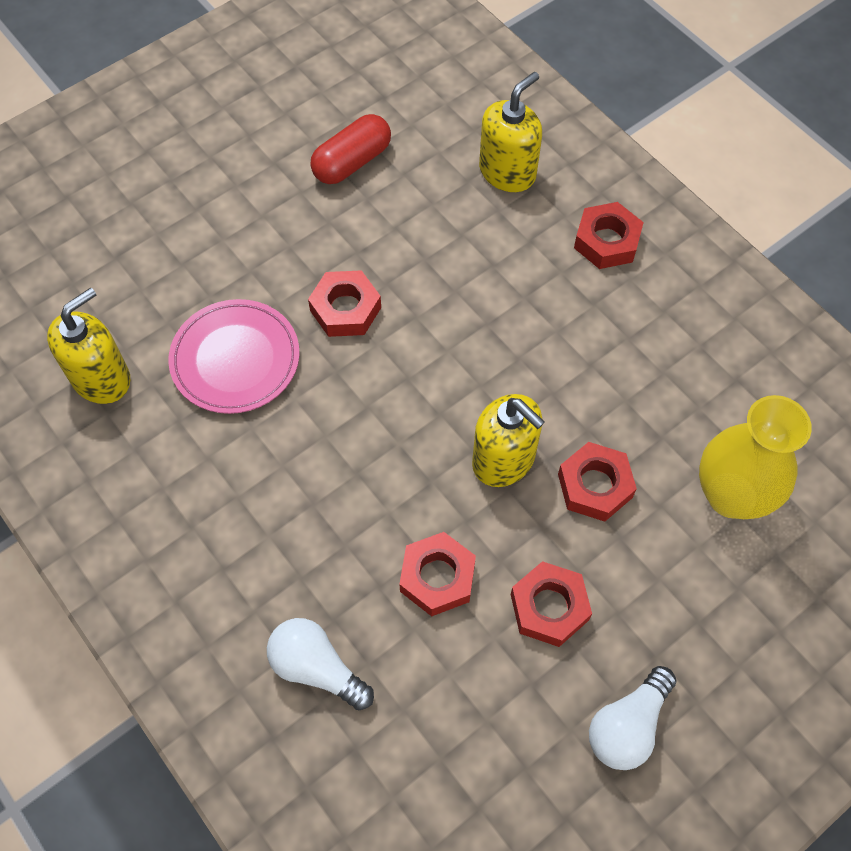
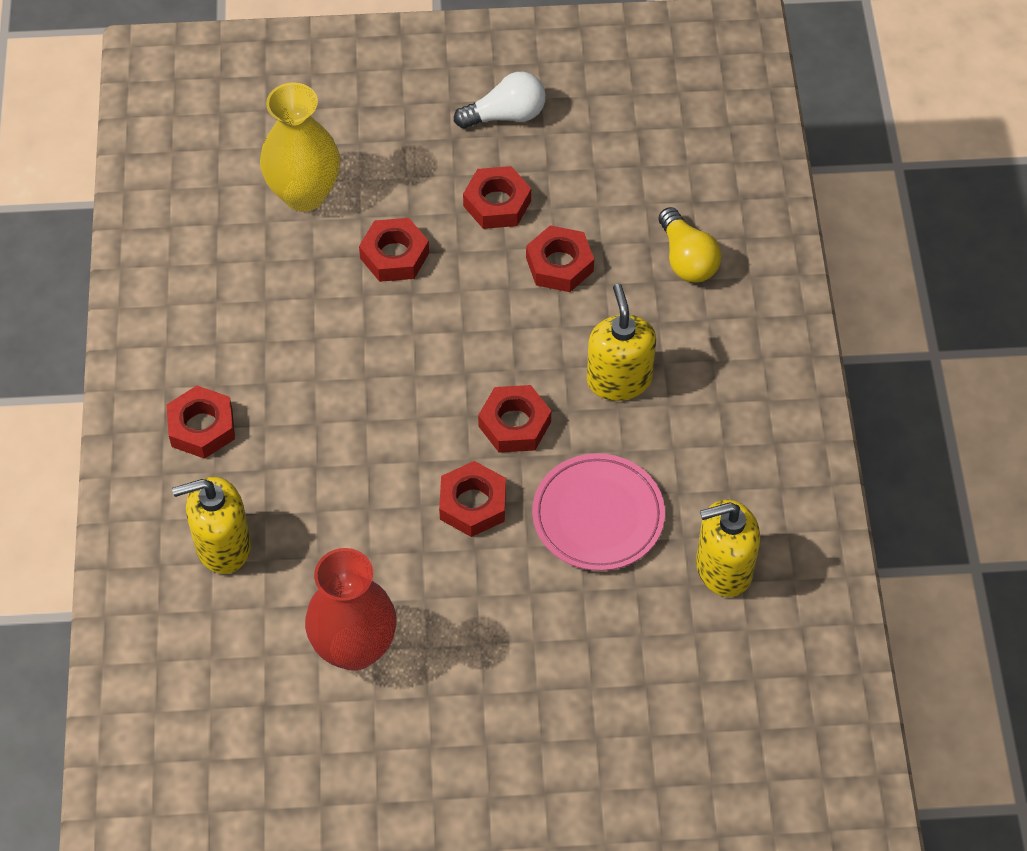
camera: 145 degrees left, 5 degrees down
white light bulb [267,618,374,710] -> yellow light bulb [659,207,721,283]
red capsule [310,114,391,184] -> red vase [305,548,397,671]
yellow soap dispenser [472,394,545,487] -> yellow soap dispenser moved to [587,284,656,401]
none -> red nut [478,385,551,453]

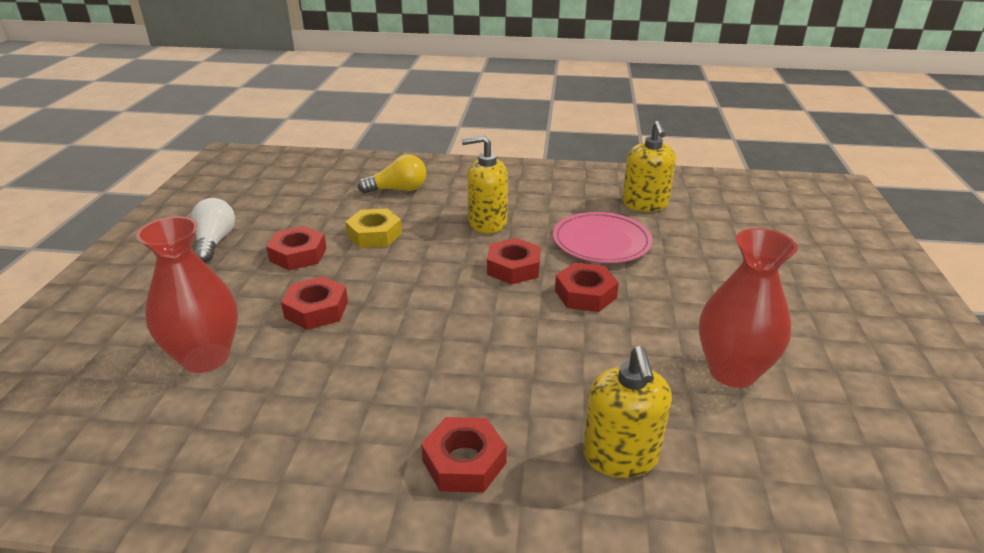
camera: 80 degrees left, 25 degrees down
yellow vase [260,82,340,212] -> red vase [136,216,238,373]
red nut [526,225,594,292] -> yellow nut [345,209,402,248]

